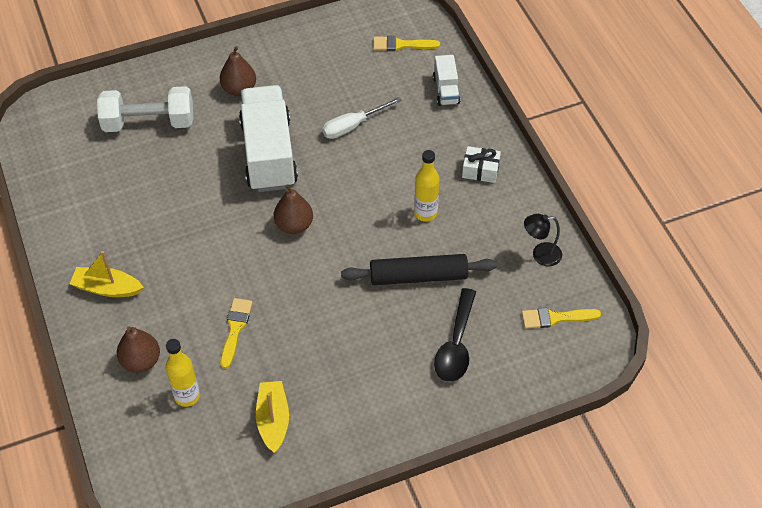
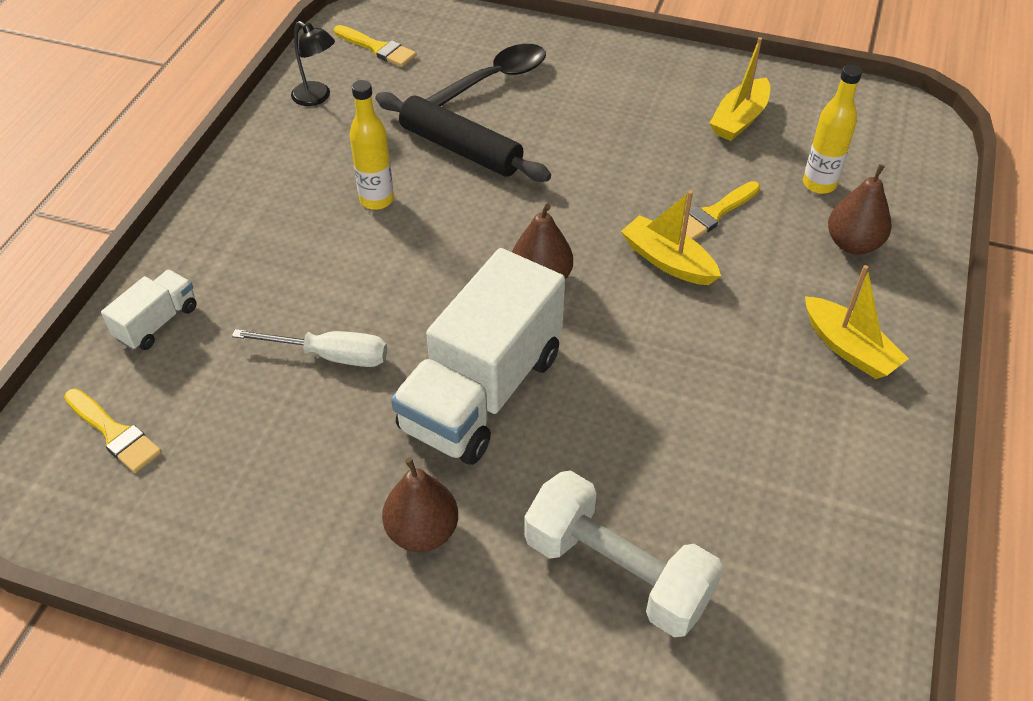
camera: 140 degrees left, 5 degrees down
white gift [462,146,501,183] -> none
none -> yellow boat [621,190,721,285]

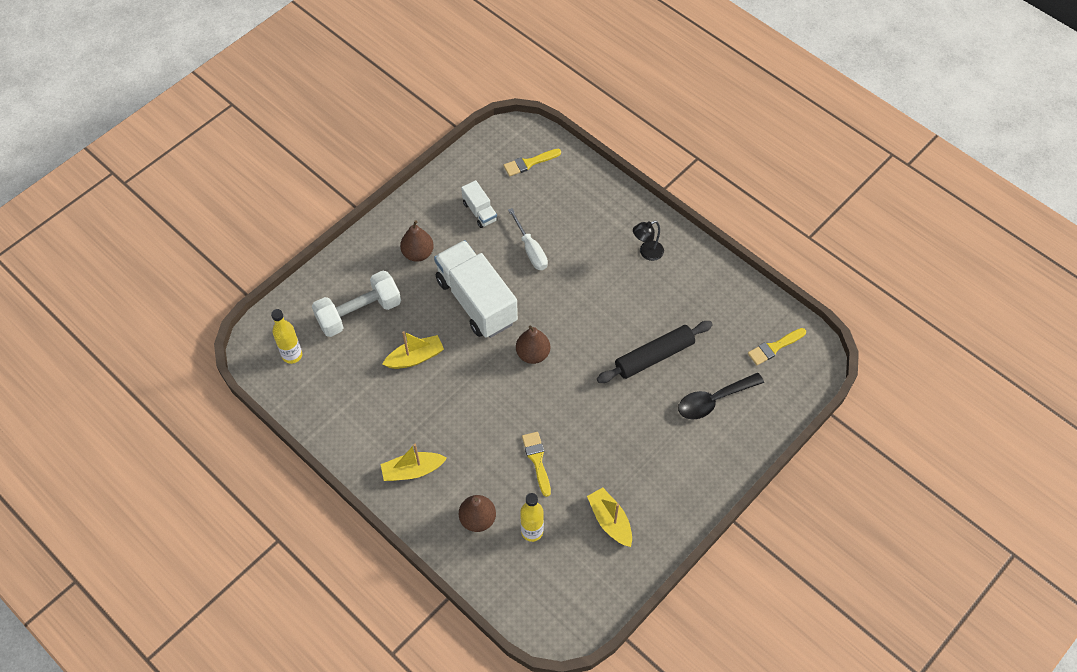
camera: 115 degrees right, 10 degrees up
white truck [101,270,197,350] -> white truck moved to [461,180,498,228]
white screwdriver [232,329,387,367] -> white screwdriver turned 60 degrees counterclockwise [508,208,548,270]
black lamp [291,21,335,106] -> black lamp moved to [633,221,664,261]
yellow bottle [350,80,394,210] -> yellow bottle moved to [271,309,302,364]
black spoon [426,44,546,106] -> black spoon turned 75 degrees clockwise [678,373,764,420]
yellow boat [621,190,721,285] -> yellow boat moved to [382,331,444,369]

